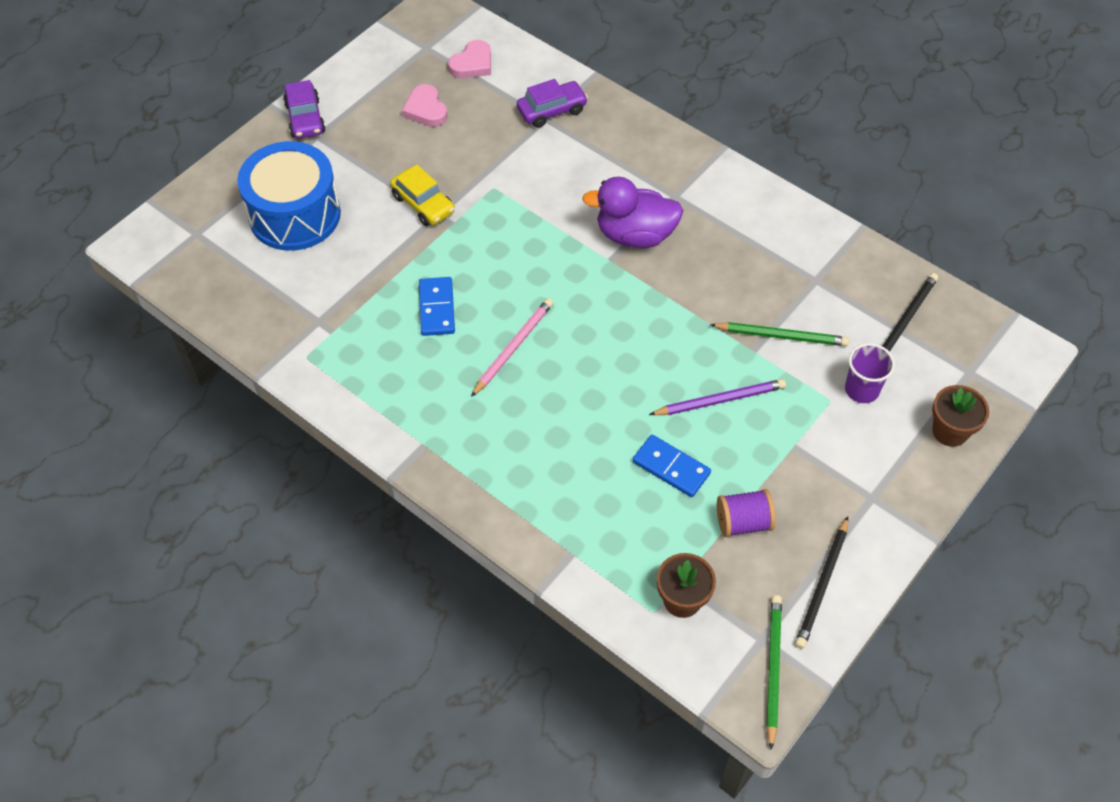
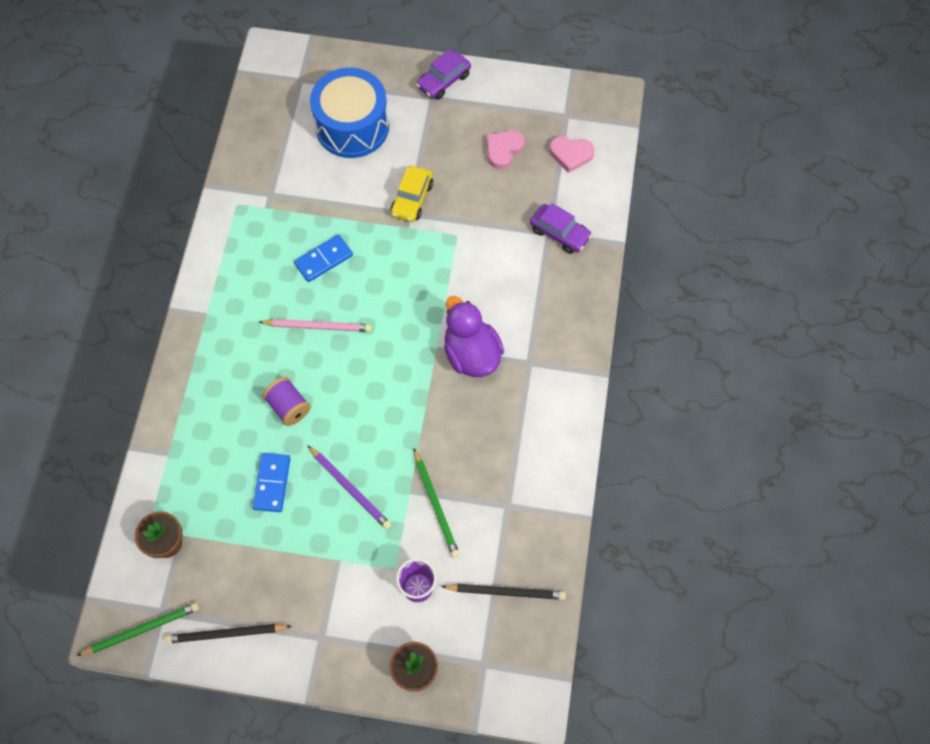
camera: 60 degrees right, 10 degrees up
purple spool [717,489,776,537] -> purple spool moved to [262,377,311,426]

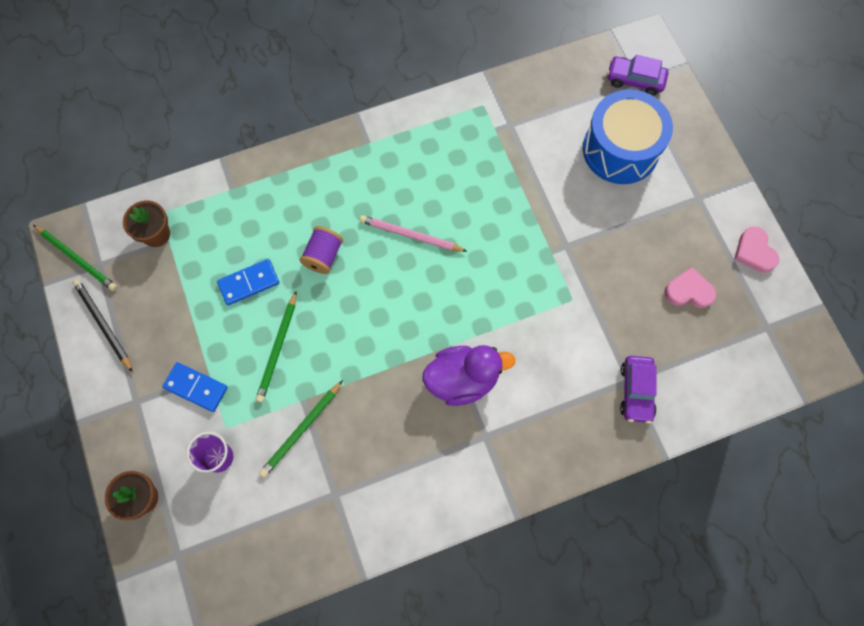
camera: 60 degrees right, 5 degrees up
pink pencil [259,319,372,332] -> pink pencil turned 135 degrees clockwise [359,215,468,252]
blue domino [294,234,353,282] -> blue domino moved to [162,362,228,412]
purple pencil [307,445,392,529] -> green pencil [256,292,296,402]
yellow car [391,166,433,222] -> none
purple car [416,49,471,100] -> purple car moved to [607,55,668,96]
black pencil [441,584,566,600] -> none
purple duck [444,296,504,377] -> purple duck turned 45 degrees clockwise [422,345,515,406]
pink heart [550,136,595,173] -> pink heart moved to [734,226,779,273]

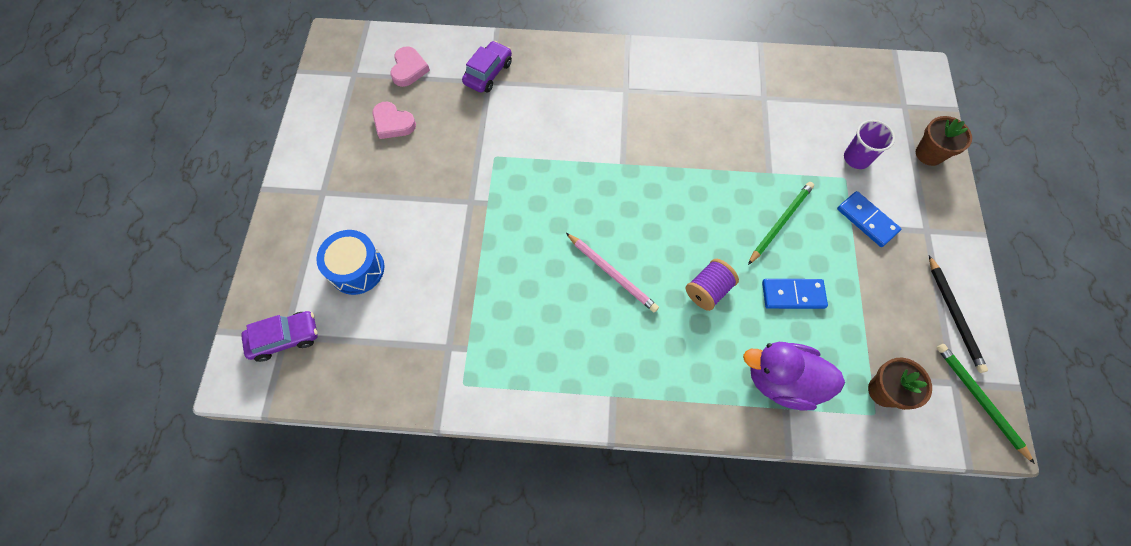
camera: 155 degrees left, 5 degrees down
green pencil [259,380,343,478] -> none
purple duck [422,345,515,406] -> purple duck moved to [743,342,845,410]
blue drum [583,90,673,184] -> blue drum [316,230,384,295], size x0.64
purple car [607,55,668,96] -> purple car turned 60 degrees counterclockwise [241,311,318,362]
pink heart [734,226,779,273] -> pink heart moved to [390,46,430,87]

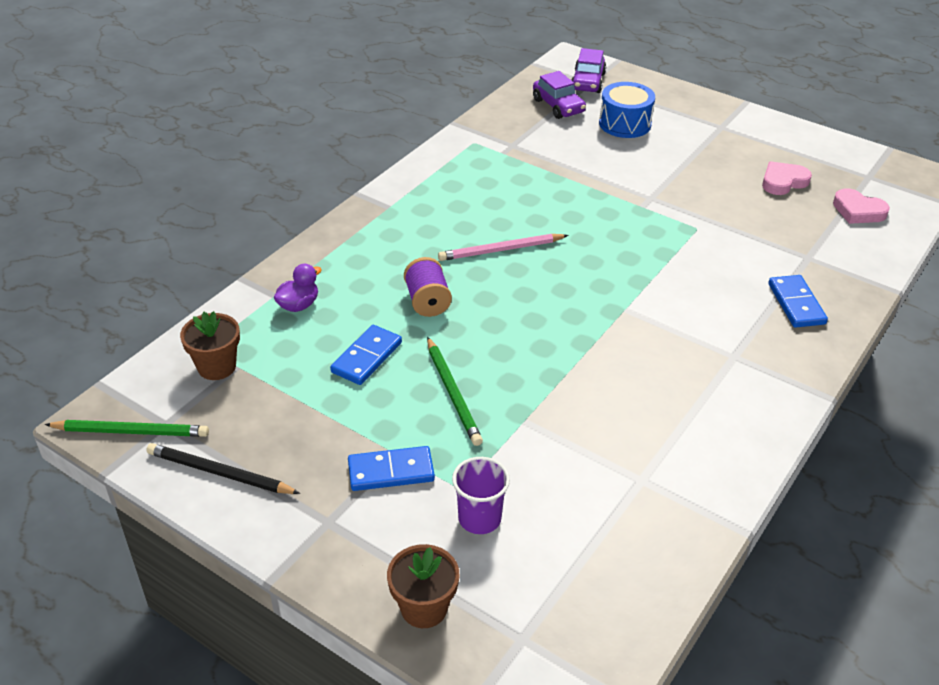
camera: 120 degrees right, 25 degrees down
purple car [462,41,512,93] -> purple car moved to [533,71,586,119]
purple duck [743,342,845,410] -> purple duck [274,264,322,312], size x0.53
none -> blue domino [768,275,828,328]

